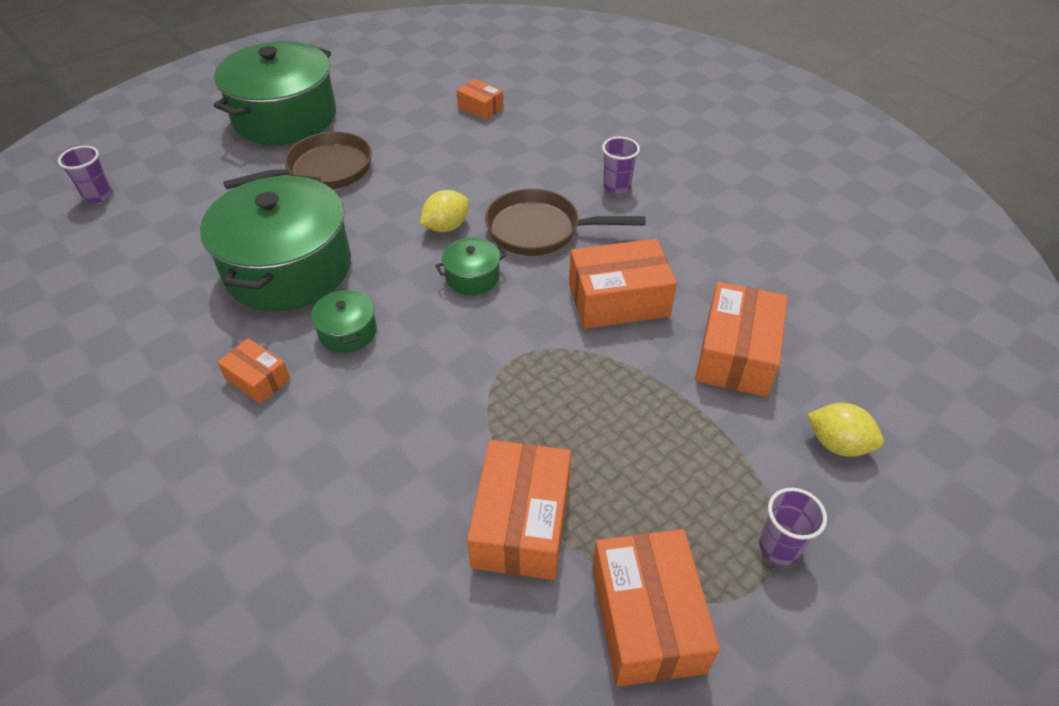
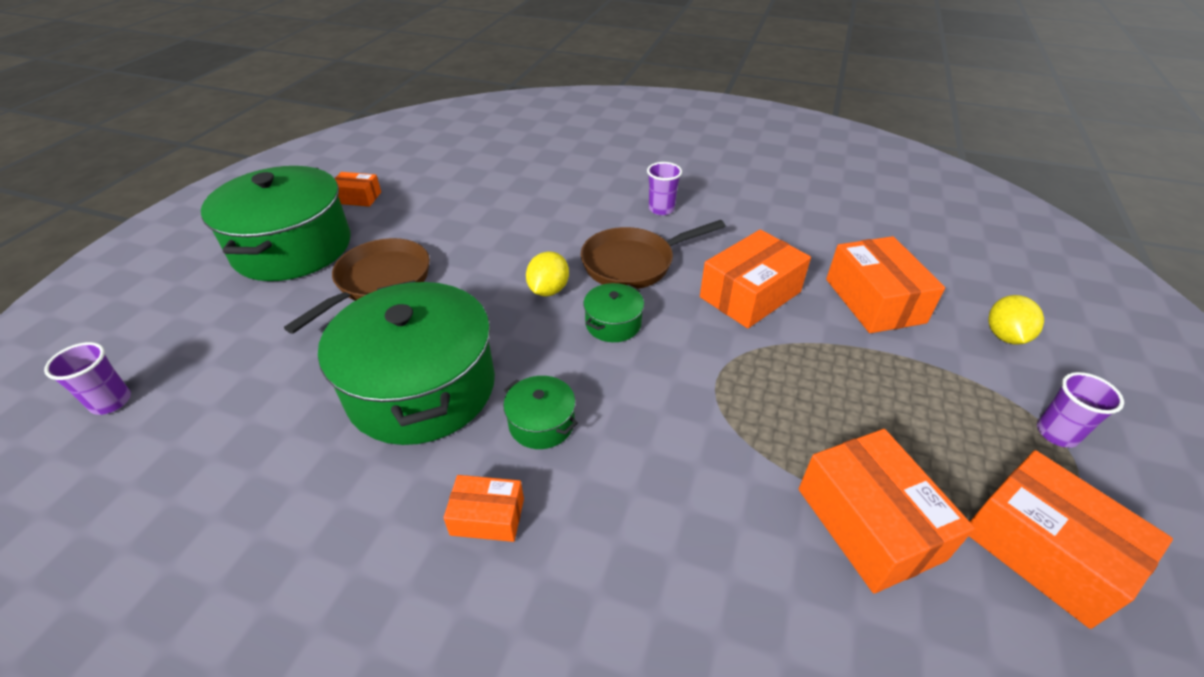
camera: 30 degrees left, 5 degrees down
orange box [456,79,503,120] -> orange box moved to [334,172,381,207]
yellow lemon [807,403,884,457] -> yellow lemon turned 75 degrees counterclockwise [988,295,1044,345]

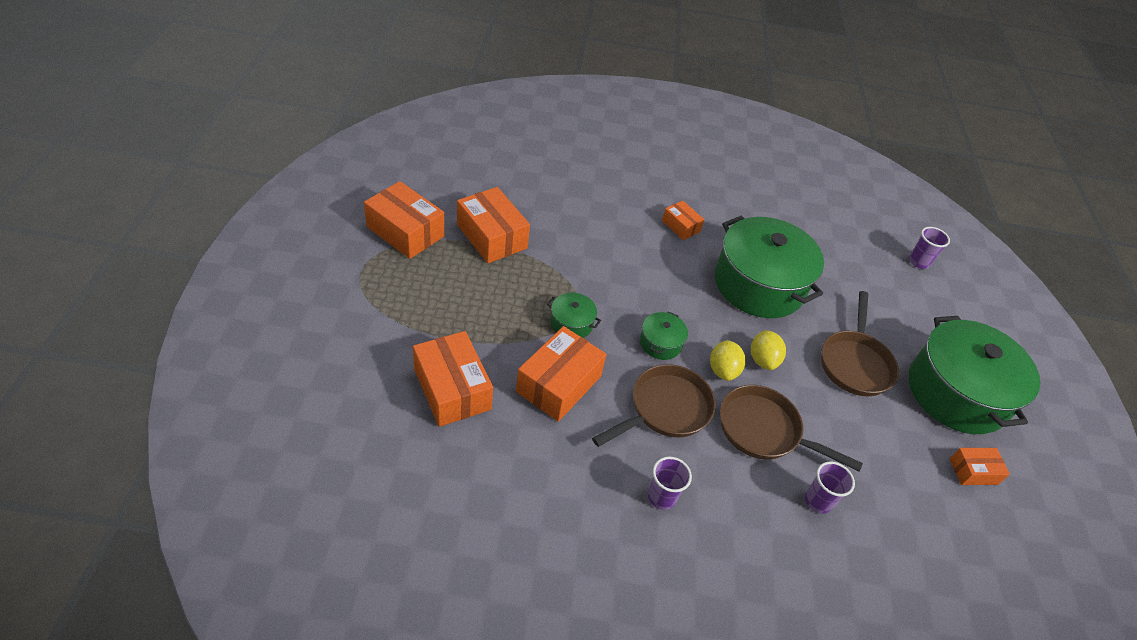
camera: 160 degrees right, 5 degrees up
orange box [443,475,524,542] -> orange box turned 60 degrees clockwise [662,201,704,240]
green pot [503,376,578,449] -> green pot moved to [547,293,601,338]
yellow lemon [988,295,1044,345] -> yellow lemon moved to [751,330,786,370]
purple cup [1037,372,1124,448] -> purple cup moved to [805,461,855,514]
none -> brown pan [720,385,863,472]

